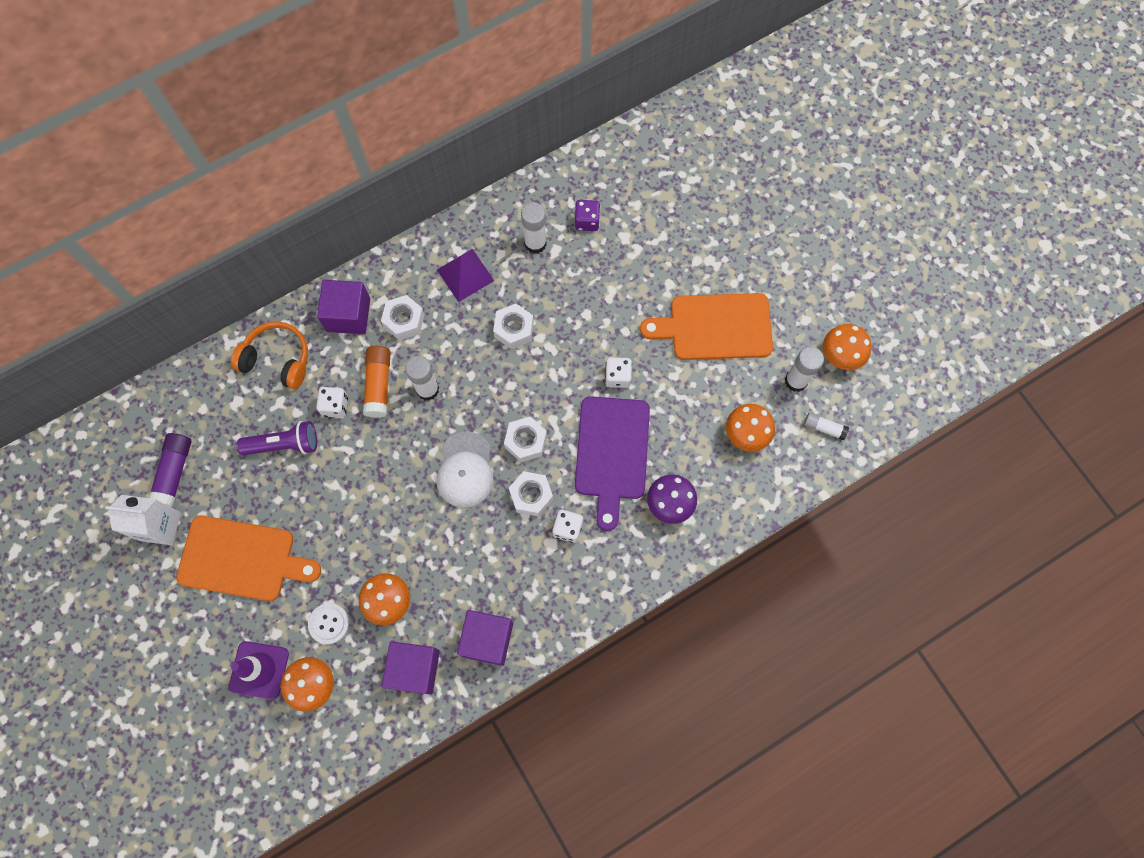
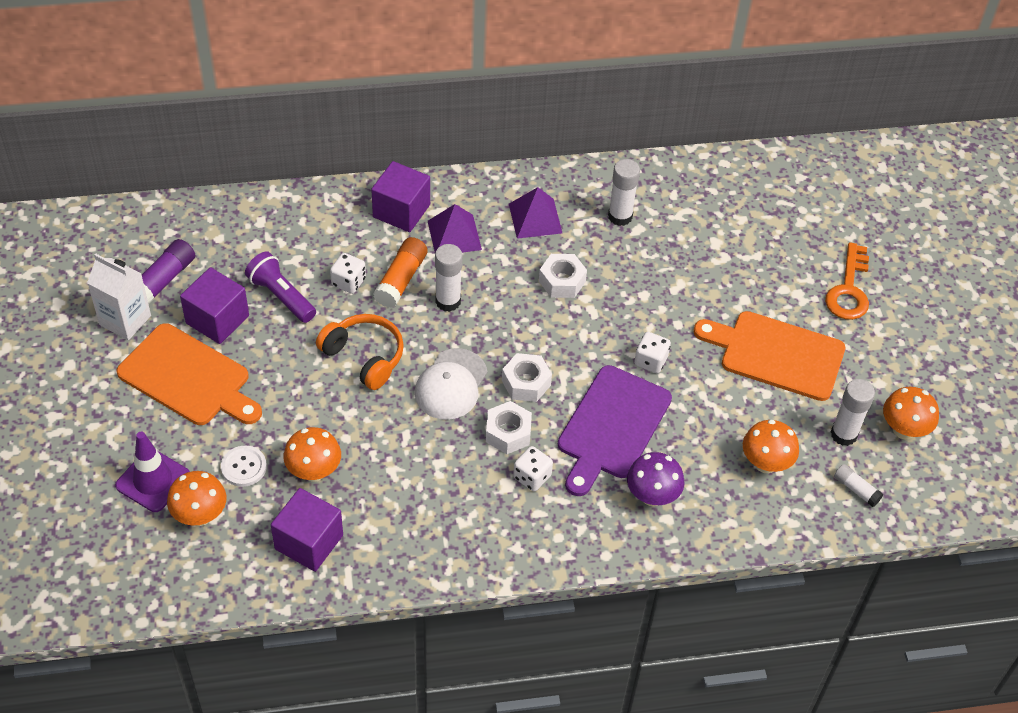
camera: 20 degrees right, 20 degrees down
orange headphones [231,321,308,389] -> orange headphones moved to [316,314,404,390]
purple flashlight [237,421,317,455] -> purple flashlight turned 150 degrees counterclockwise [245,251,316,323]
white nut [381,295,425,340] -> purple pyramid [428,204,482,253]
purple cube [457,610,513,666] -> purple cube moved to [180,267,249,344]
purple dice [575,200,600,231] -> none
none -> orange key [825,242,869,320]

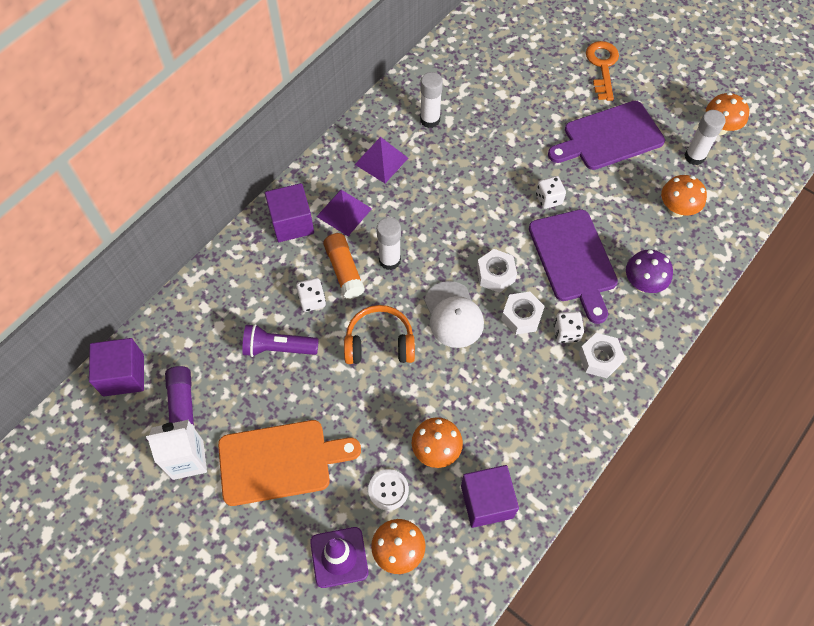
camera: 40 degrees left, 10 degrees up
purple cube [180,267,249,344] -> purple cube moved to [89,338,144,396]
white nut [539,254,587,298] -> white nut moved to [579,333,625,378]
orange cutting board [694,311,845,401] -> purple cutting board [548,101,665,170]
orange key [825,242,869,320] -> orange key turned 150 degrees counterclockwise [586,41,619,101]
white glue stick [834,464,883,507] -> none

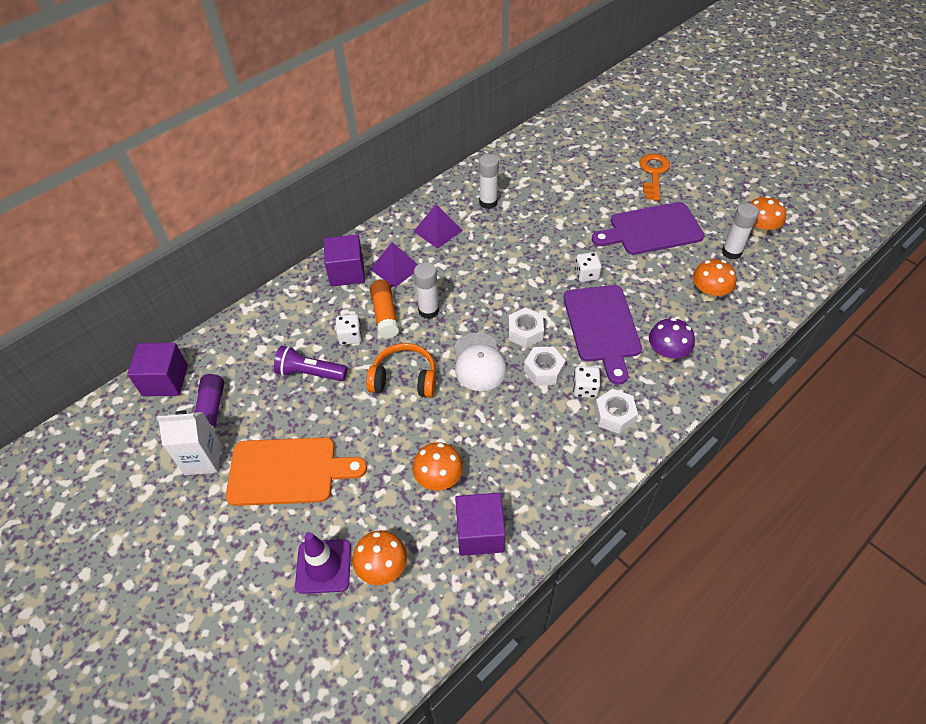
camera: 10 degrees right, 10 degrees down
white button [368,469,409,510] -> none

